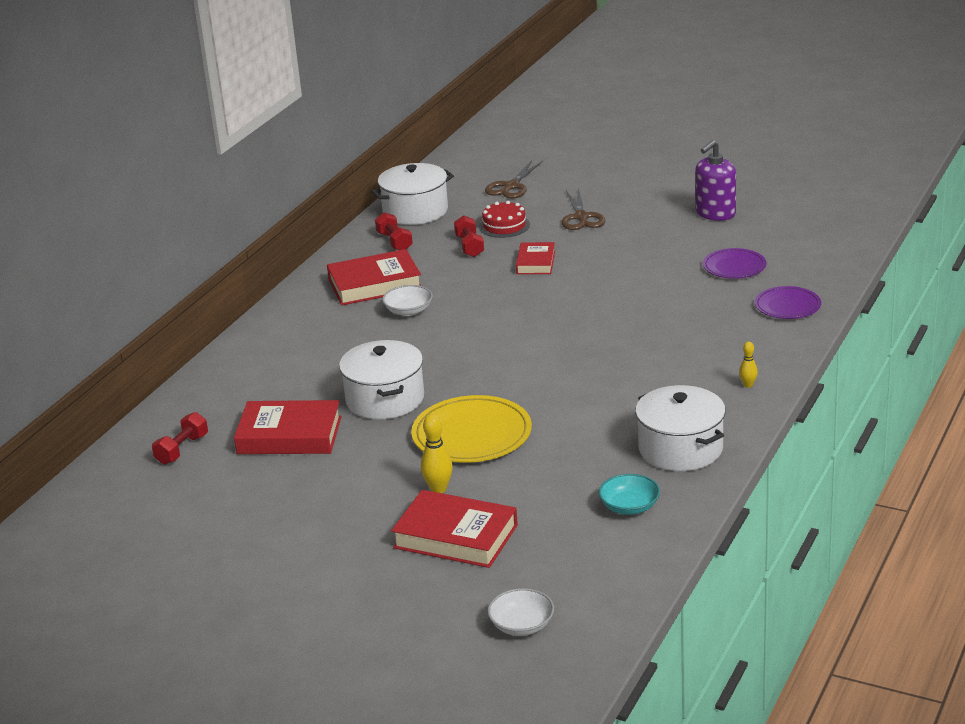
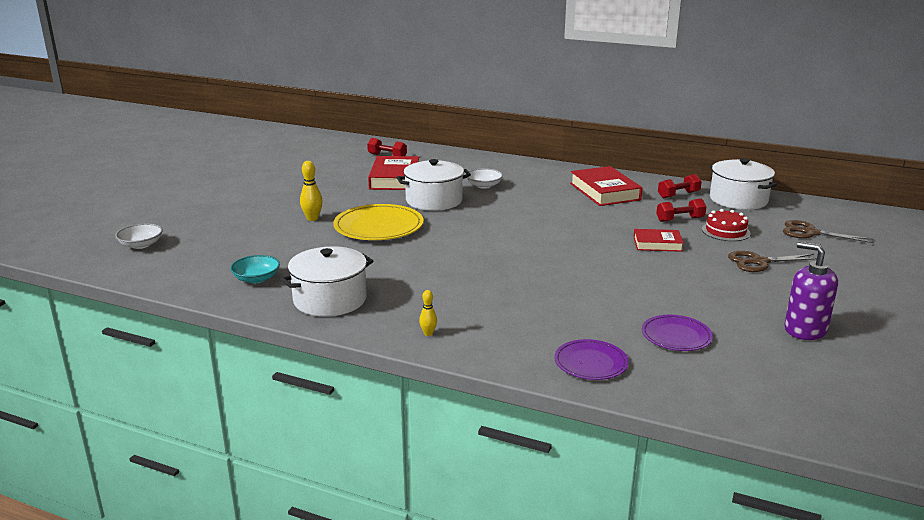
camera: 85 degrees right, 5 degrees down
white bowl [382,285,433,316] -> white bowl moved to [465,168,503,189]
red book [391,490,518,568] -> none

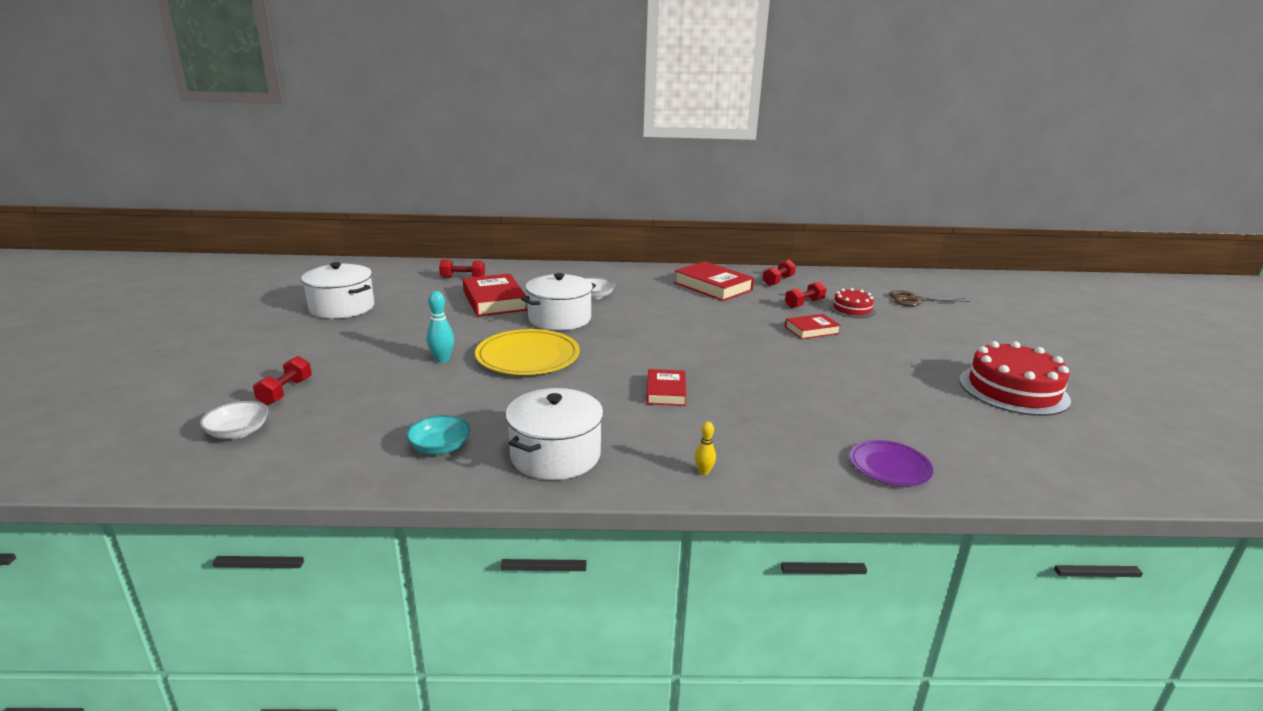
camera: 25 degrees left, 0 degrees up
yellow bowling pin [300,161,322,221] -> turquoise bowling pin [427,291,454,363]
purple plate [642,315,713,351] -> none
white pot [710,158,777,210] -> white pot moved to [301,262,374,319]
brown scissors [728,251,817,272] -> none
purple soap dispenser [784,242,838,340] -> red cake [959,341,1071,416]
none -> red dumbbell [253,356,312,405]
none -> red book [646,369,686,406]

